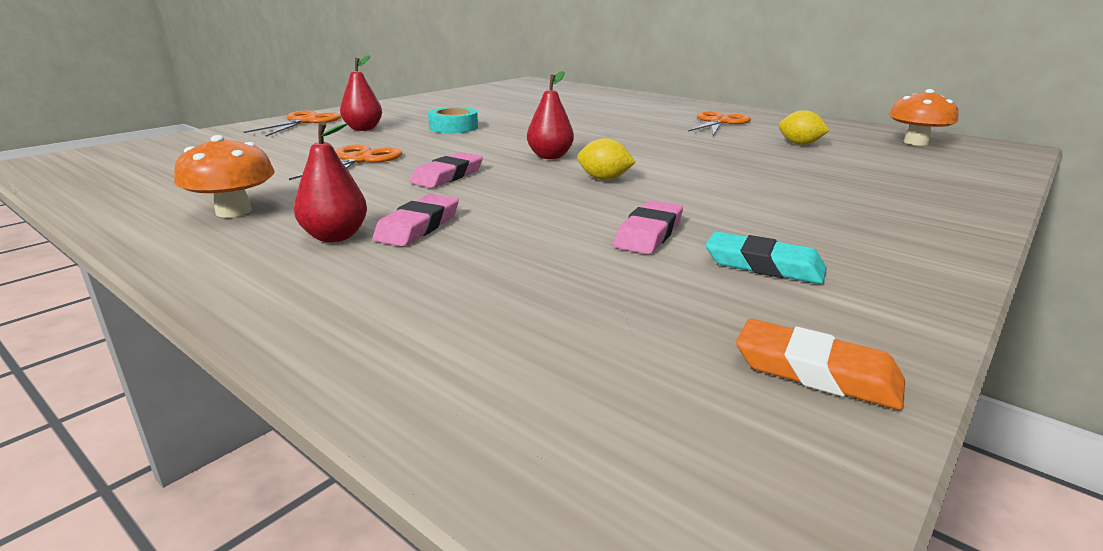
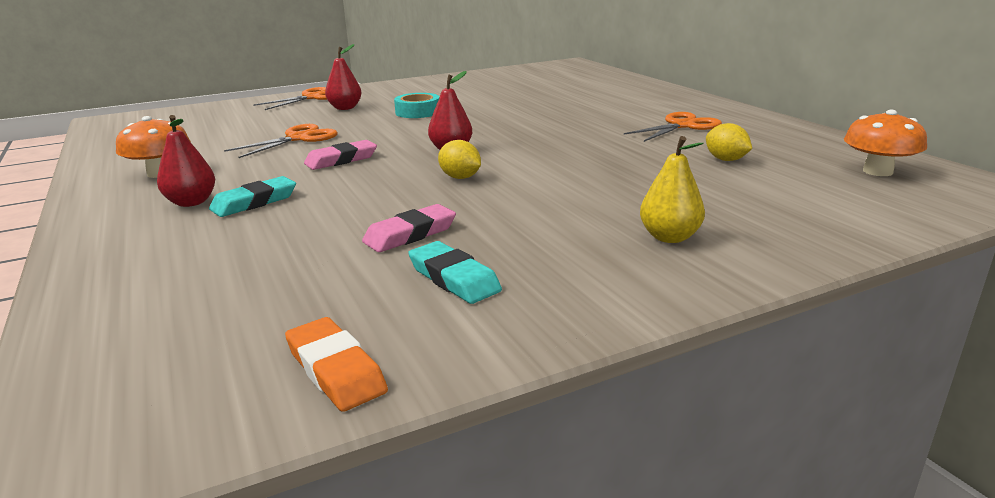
camera: 25 degrees right, 0 degrees up
pink eraser [373,194,459,247] -> turquoise eraser [209,176,296,217]
none -> yellow pear [640,136,705,243]

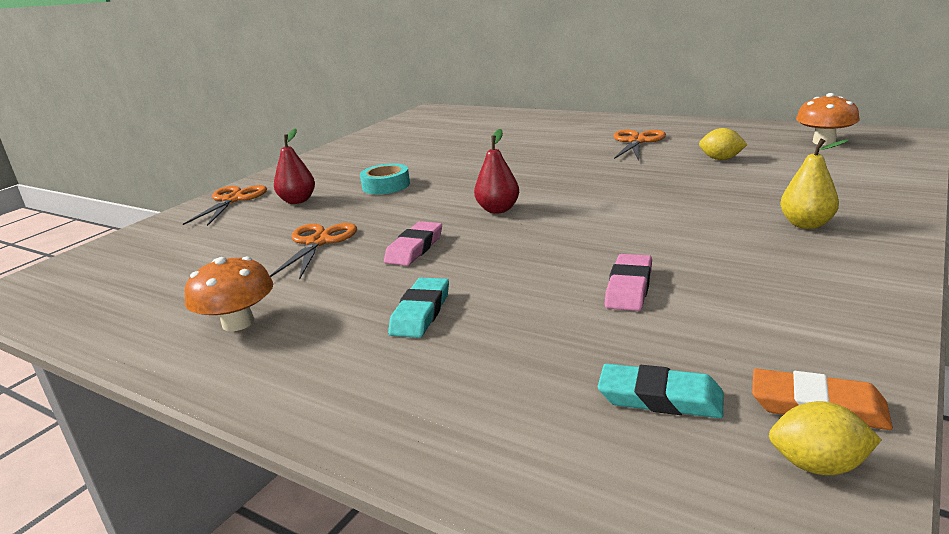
camera: 30 degrees left, 0 degrees up
red pear [157,115,215,207] -> none
turquoise eraser [408,241,502,304] -> turquoise eraser moved to [598,364,724,418]
yellow lemon [438,140,481,179] -> yellow lemon moved to [769,401,881,475]

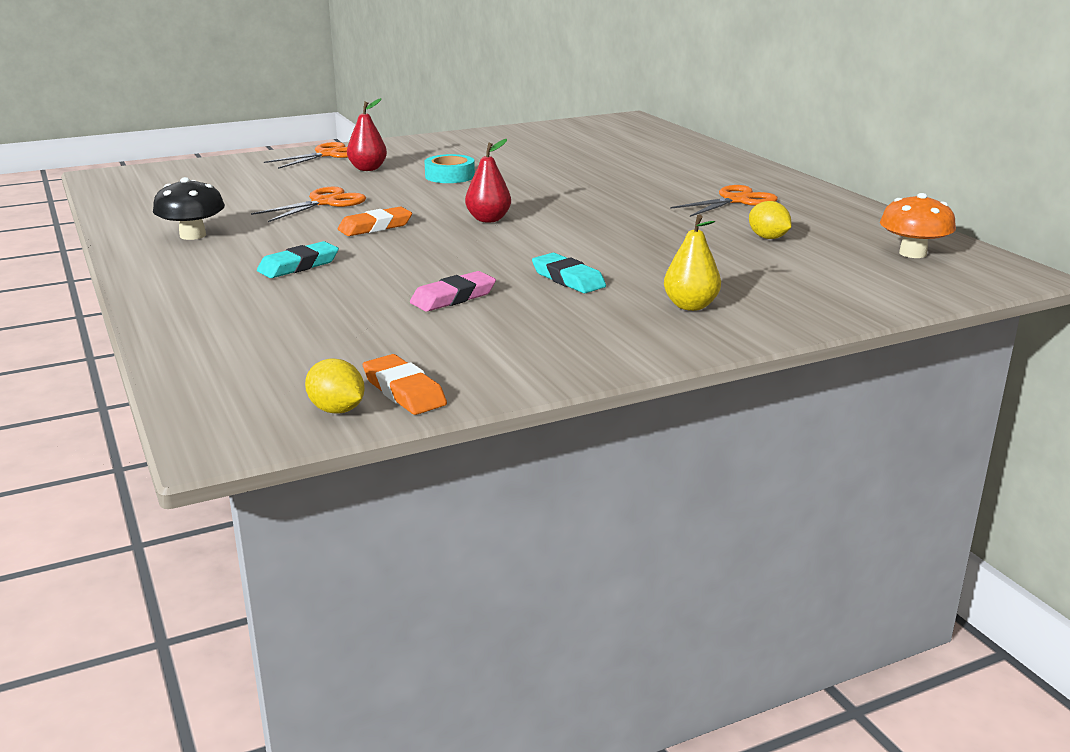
camera: 30 degrees right, 0 degrees up
orange mushroom [185,257,273,331] -> black mushroom [153,177,225,240]
pink eraser [384,221,442,266] -> orange eraser [338,206,412,236]
turquoise eraser [598,364,724,418] -> turquoise eraser moved to [532,253,606,293]

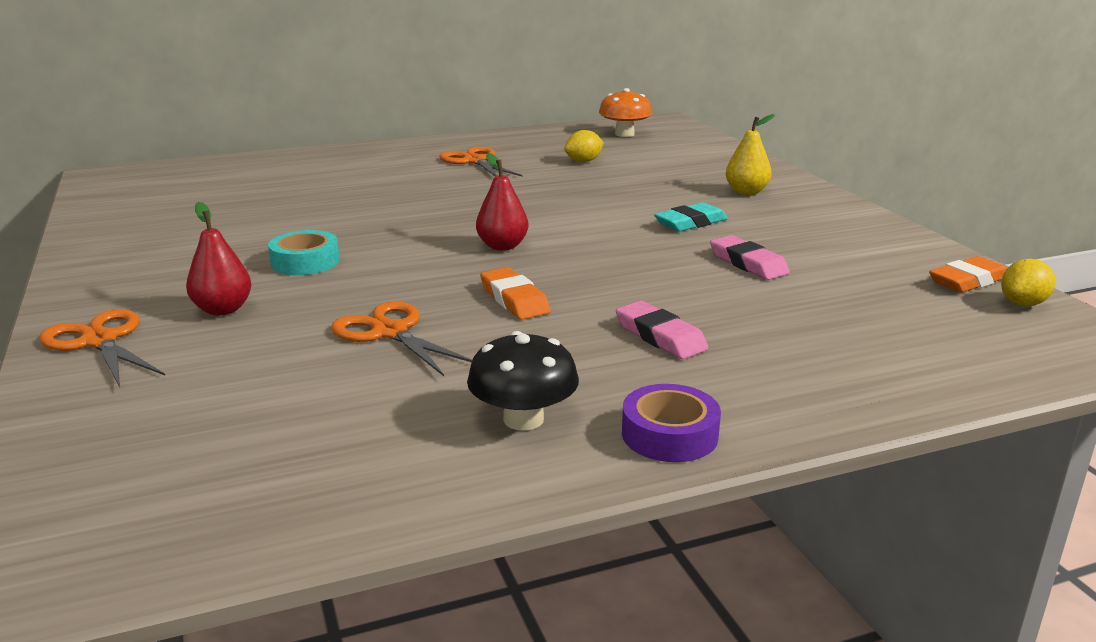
camera: 85 degrees left, 0 degrees up
turquoise eraser [257,241,339,278] -> pink eraser [616,301,709,359]
none -> purple tape [622,384,721,462]

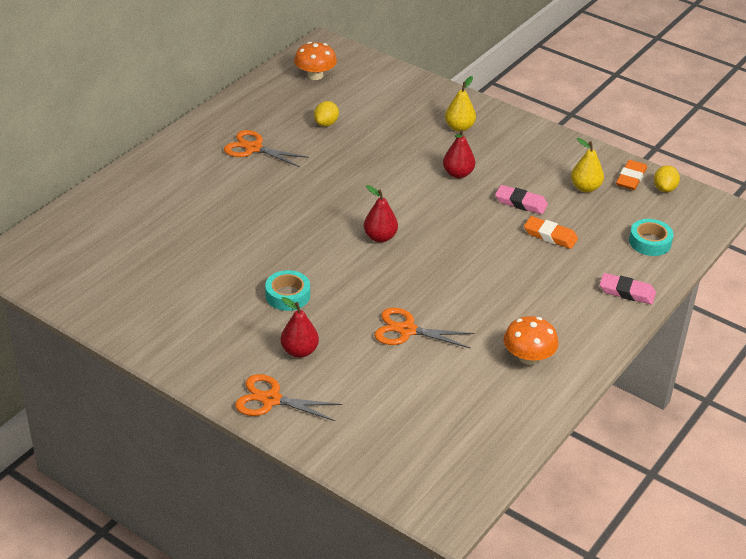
camera: 35 degrees left, 15 degrees up
black mushroom [467,331,579,431] -> orange mushroom [504,316,558,365]
orange eraser [480,267,551,320] -> orange eraser moved to [524,216,578,249]
pink eraser [616,301,709,359] -> pink eraser moved to [600,273,656,304]
purple tape [622,384,721,462] -> none
turquoise eraser [654,202,728,232] -> red pear [443,129,475,178]
none -> yellow pear [571,138,604,193]
none -> turquoise tape [629,219,674,256]

